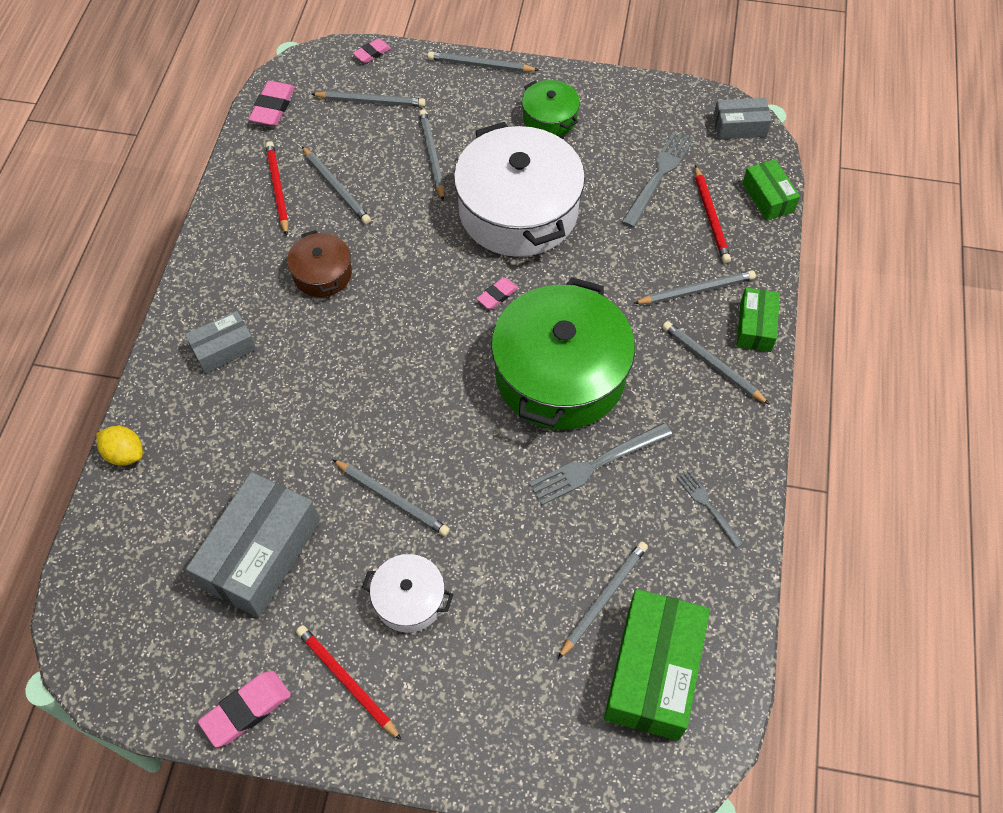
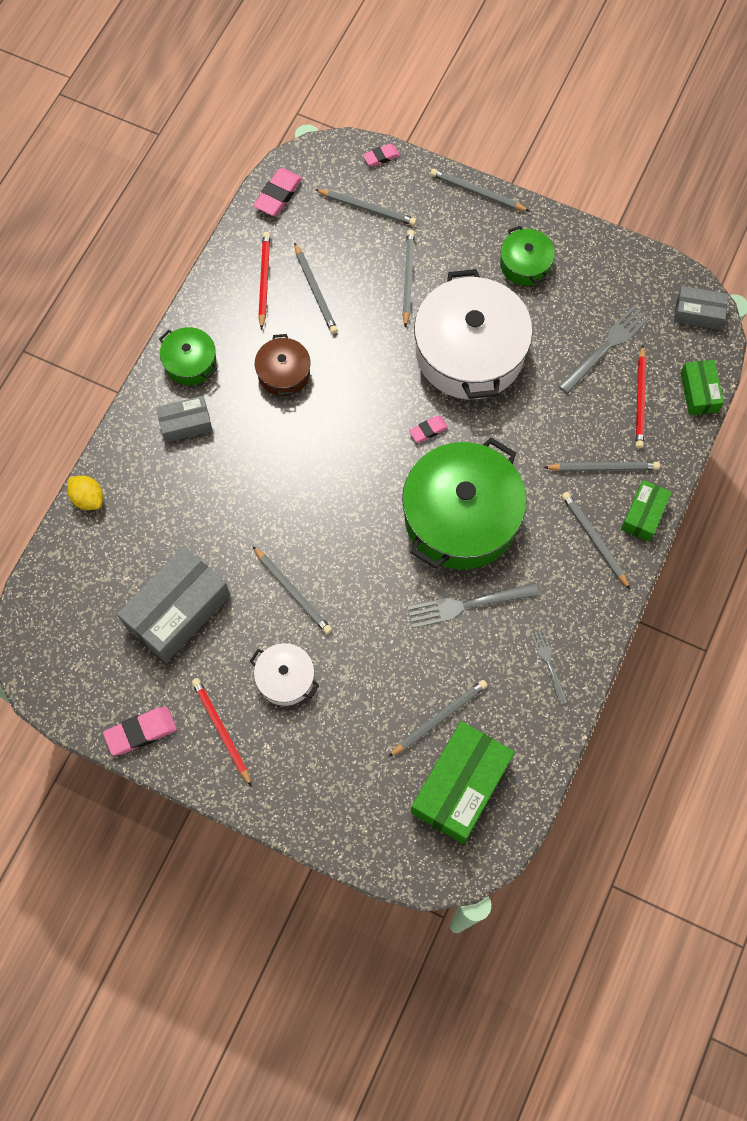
camera: 15 degrees right, 10 degrees up
none -> green pot [159,327,217,385]

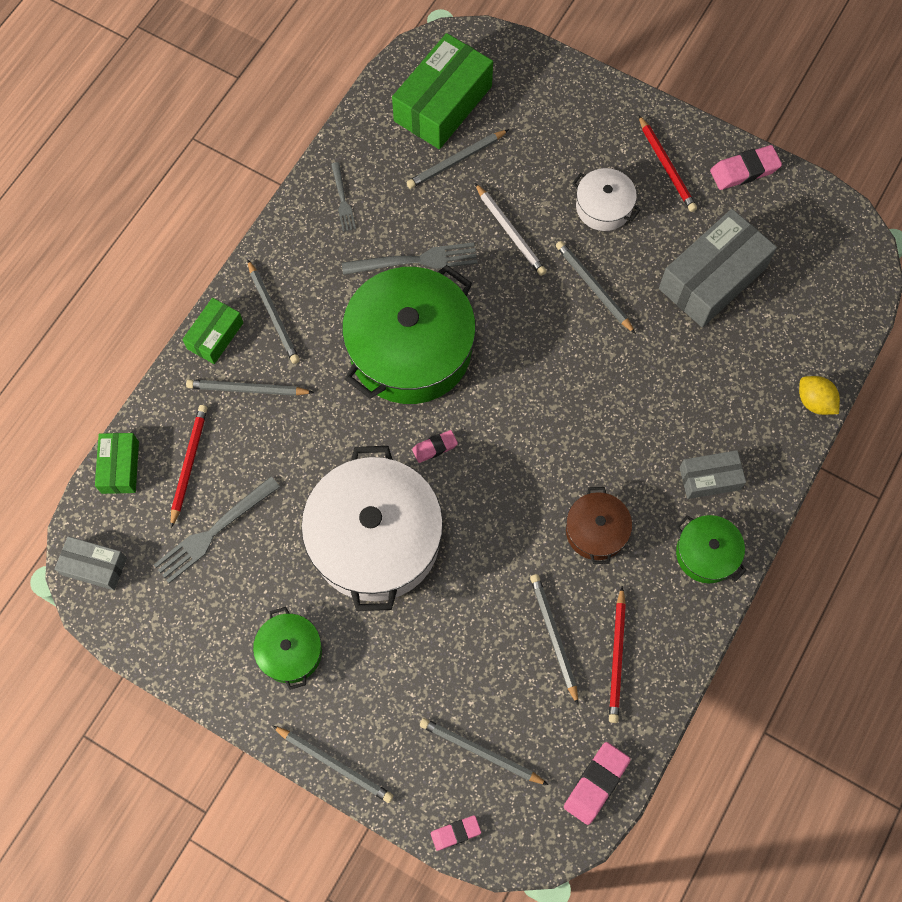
camera: 175 degrees left, 0 degrees up
grey pencil [402,230,415,328] -> none
none -> white pencil [475,183,547,276]

